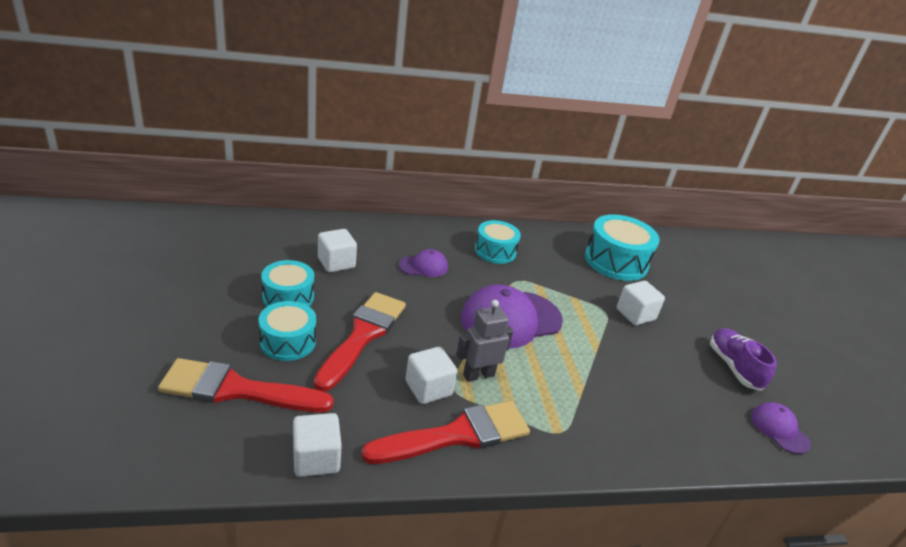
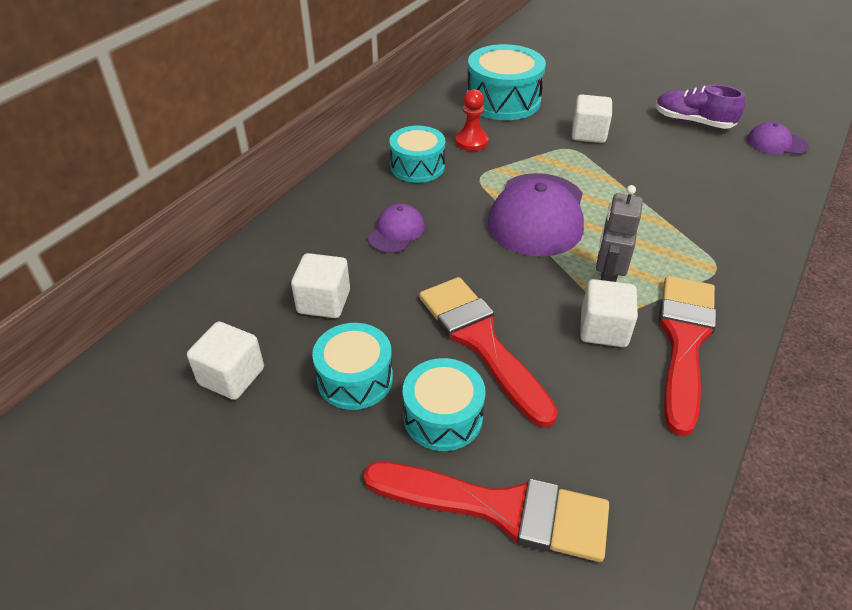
camera: 45 degrees left, 10 degrees up
red brush [158,358,334,412] -> red brush turned 120 degrees counterclockwise [363,462,609,562]
white cube [293,413,342,477] -> white cube moved to [187,322,264,400]
none -> red pawn [455,89,489,151]

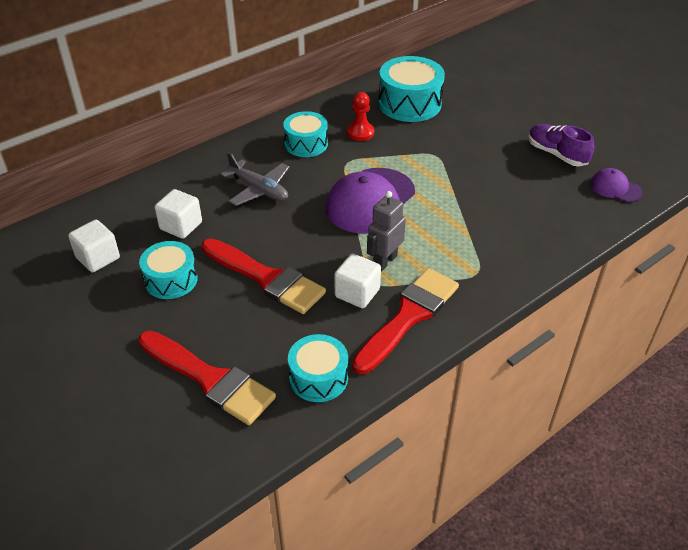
camera: 20 degrees right, 0 degrees up
purple cap [368,204,425,253] -> grey plane [221,152,289,206]
turquoise drum [403,358,486,451] -> turquoise drum moved to [288,334,348,402]
red brush [419,277,558,428] -> red brush turned 135 degrees clockwise [202,238,326,314]
white cube [572,95,612,143] -> none

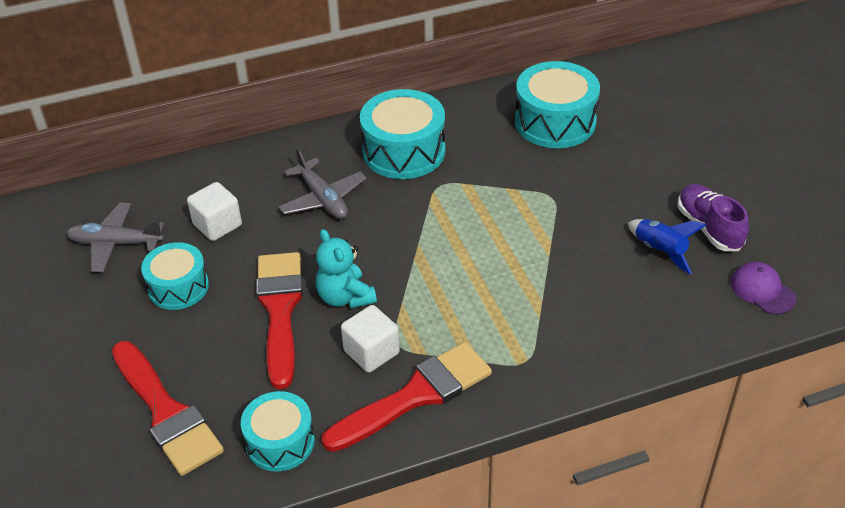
camera: 20 degrees right, 0 degrees up
white cube [68,220,120,272] -> grey plane [66,203,164,272]
red brush [202,238,326,314] -> red brush turned 150 degrees counterclockwise [256,252,303,389]
turquoise drum [283,111,328,157] -> turquoise drum [360,89,445,179], size x1.55
purple cap [325,168,415,234] -> none
red pawn [347,92,374,141] -> none
grey robot [367,191,406,272] -> none
none -> turquoise teddy bear [316,229,377,308]
none -> blue rocket [628,219,706,274]

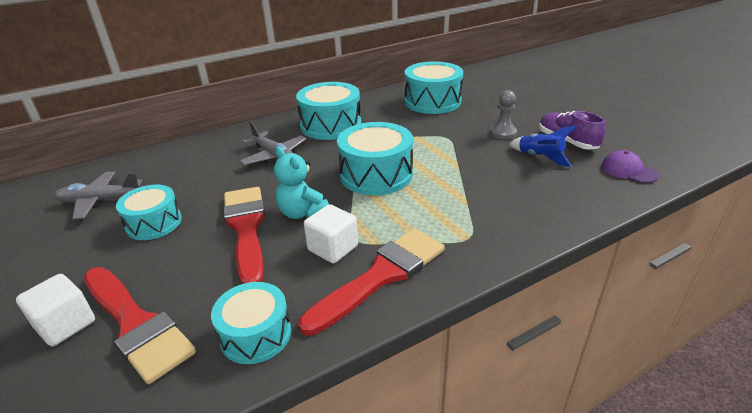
camera: 10 degrees left, 10 degrees down
white cube [187,182,242,241] -> white cube moved to [16,274,95,346]
none -> turquoise drum [337,122,413,195]
none -> grey pawn [490,90,517,139]

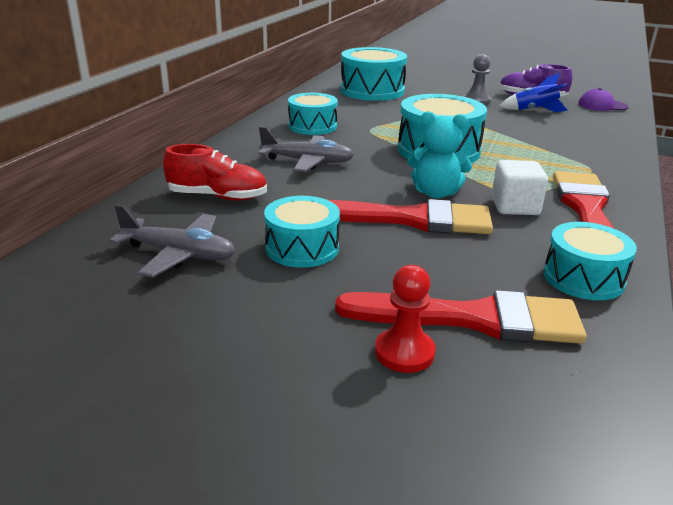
camera: 40 degrees left, 5 degrees down
white cube [16,274,95,346] -> red pawn [375,265,436,373]
grey plane [54,171,142,219] -> grey plane turned 120 degrees counterclockwise [109,204,235,278]
red brush [223,187,265,284] -> red brush turned 150 degrees clockwise [329,199,493,234]
turquoise drum [296,82,361,140] -> turquoise drum [288,93,338,135], size x0.64
none -> red shoe [163,144,267,201]

